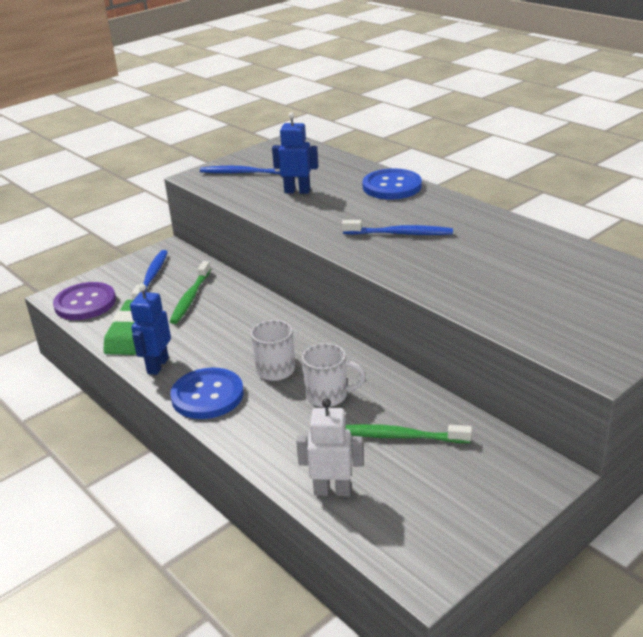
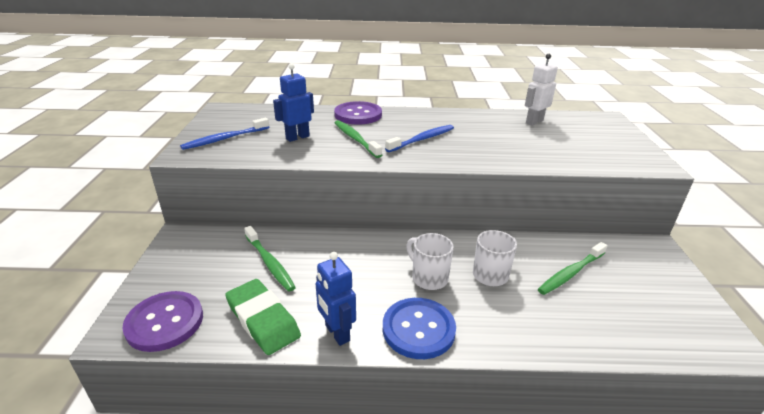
camera: 50 degrees left, 0 degrees up
blue toothbrush [132,250,168,300] -> none
white robot [296,398,363,497] -> white robot moved to [525,54,558,126]
blue button [363,168,422,200] -> purple button [334,101,382,125]
none -> green toothbrush [334,120,382,158]

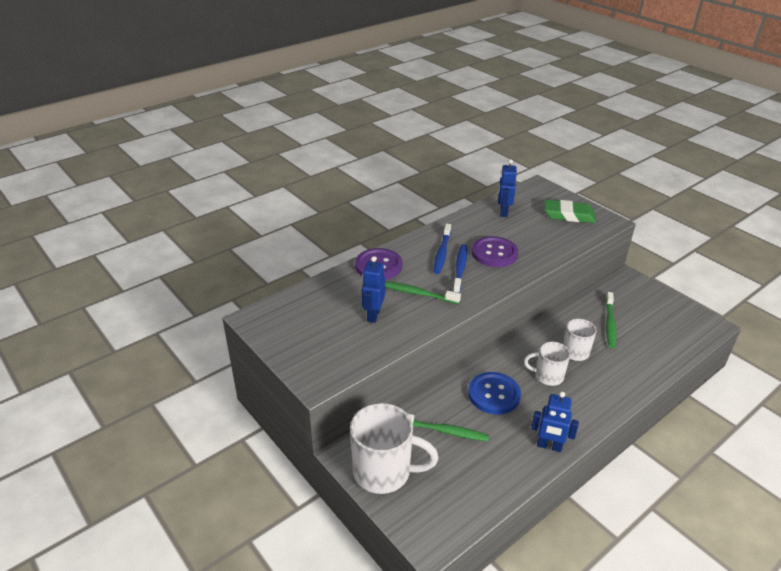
camera: 40 degrees left, 5 degrees up
purple button [122,291,203,352] -> purple button moved to [472,236,518,267]
blue toothbrush [180,118,269,150] -> blue toothbrush moved to [433,224,451,274]
green eraser [225,279,301,355] -> green eraser moved to [544,200,596,223]
blue button [383,298,456,359] -> blue button moved to [468,372,521,415]
white robot [525,54,558,126] -> blue robot [498,159,517,217]
none -> white mug [350,403,439,494]

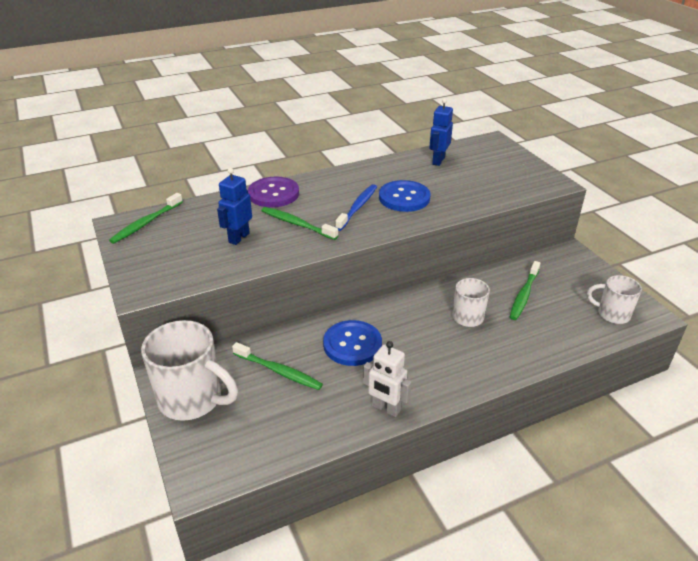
camera: 15 degrees right, 0 degrees up
blue toothbrush [433,224,451,274] -> none
purple button [472,236,518,267] -> blue button [379,180,430,212]
white mug [524,342,570,386] -> white mug moved to [587,275,642,324]
blue robot [531,391,579,452] -> white robot [363,341,411,417]
green eraser [544,200,596,223] -> none
none -> green toothbrush [109,193,183,244]

